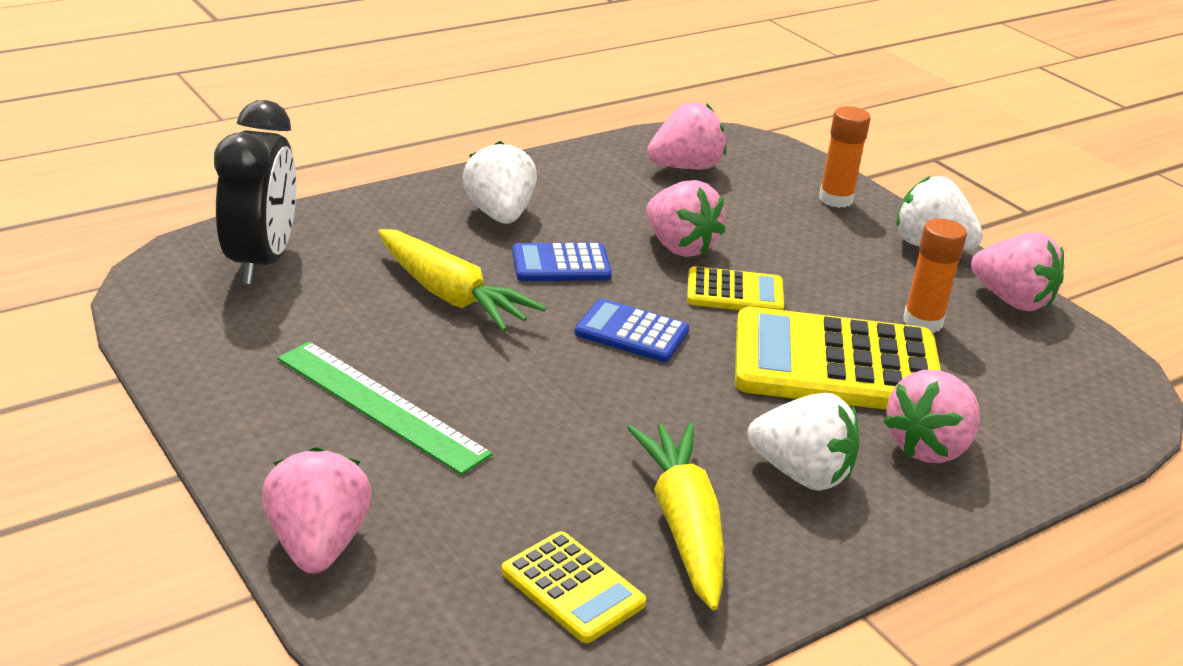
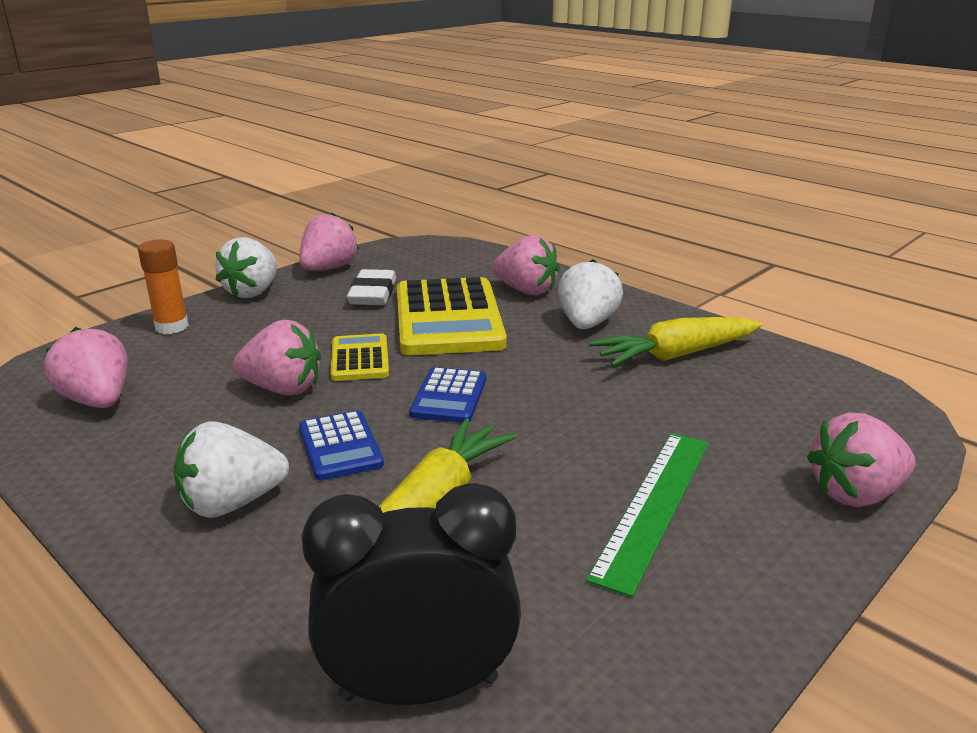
camera: 100 degrees left, 5 degrees down
yellow calculator [502,531,646,643] -> none
pink strawberry [646,180,725,257] -> pink strawberry turned 60 degrees clockwise [233,320,321,396]
orange glue stick [903,218,967,333] -> white eraser [347,269,396,305]

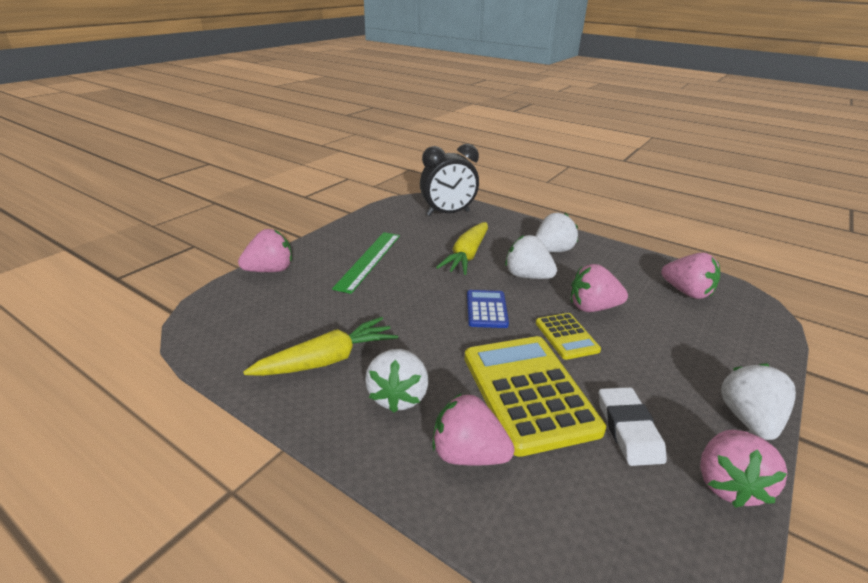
camera: 170 degrees right, 5 degrees up
orange glue stick [138,239,189,334] -> none
blue calculator [299,410,384,480] -> white strawberry [505,235,557,279]

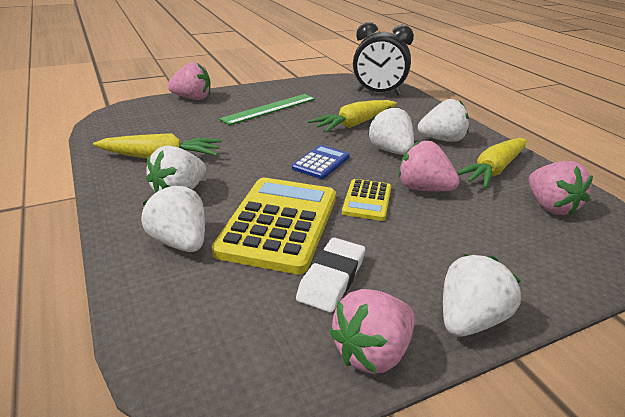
camera: 30 degrees right, 0 degrees up
pink strawberry [432,393,515,466] -> white strawberry [141,185,205,252]
none -> yellow carrot [457,138,526,189]

